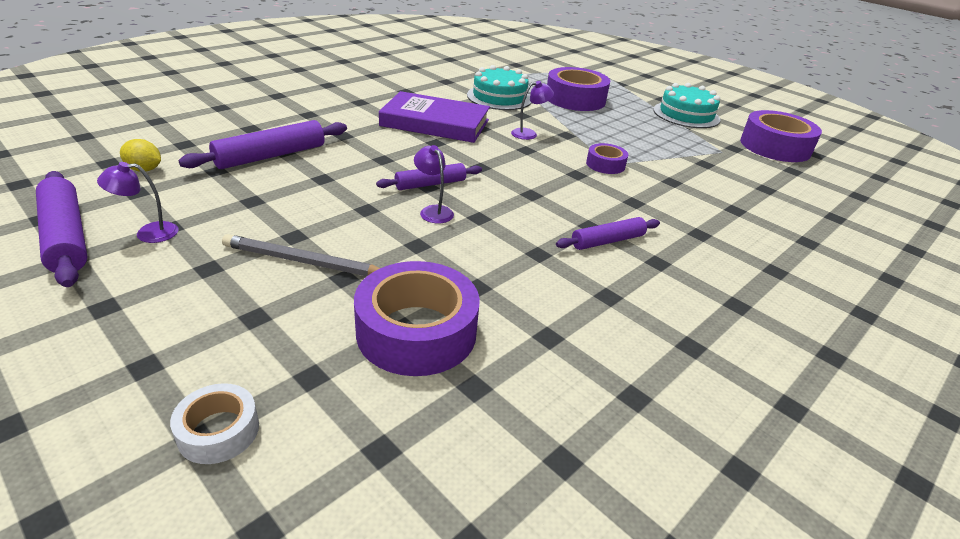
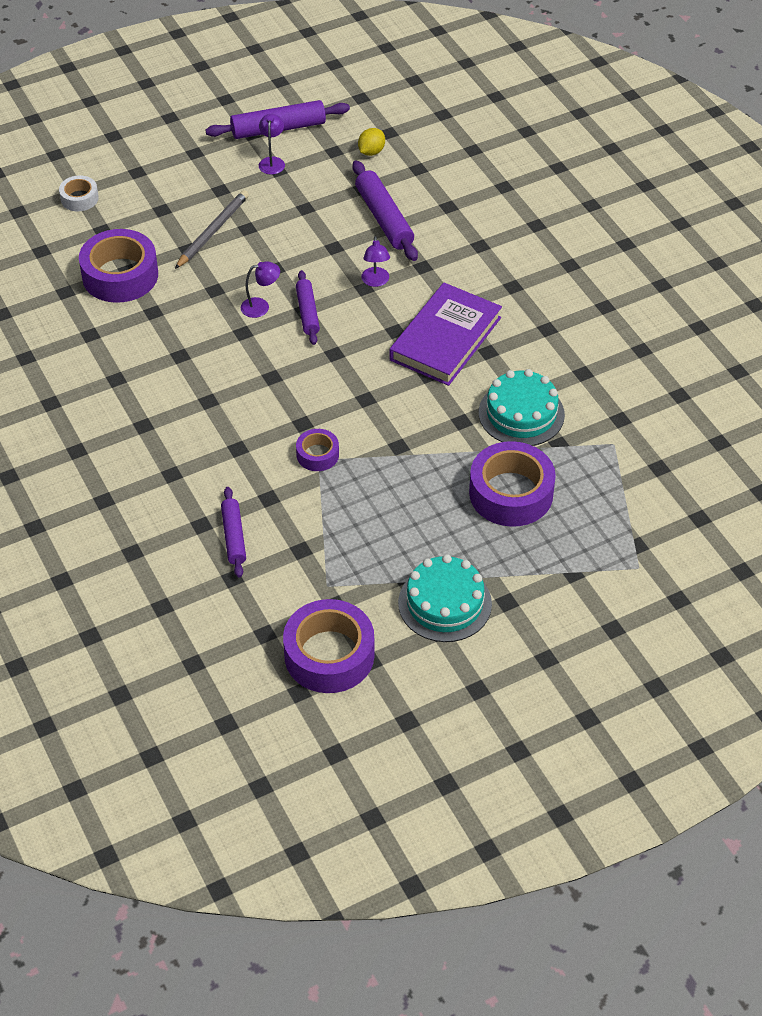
camera: 110 degrees right, 15 degrees up
purple lamp [511,81,554,140] -> purple lamp moved to [361,236,390,287]
purple rolling pin [556,217,660,250] -> purple rolling pin moved to [221,487,246,578]

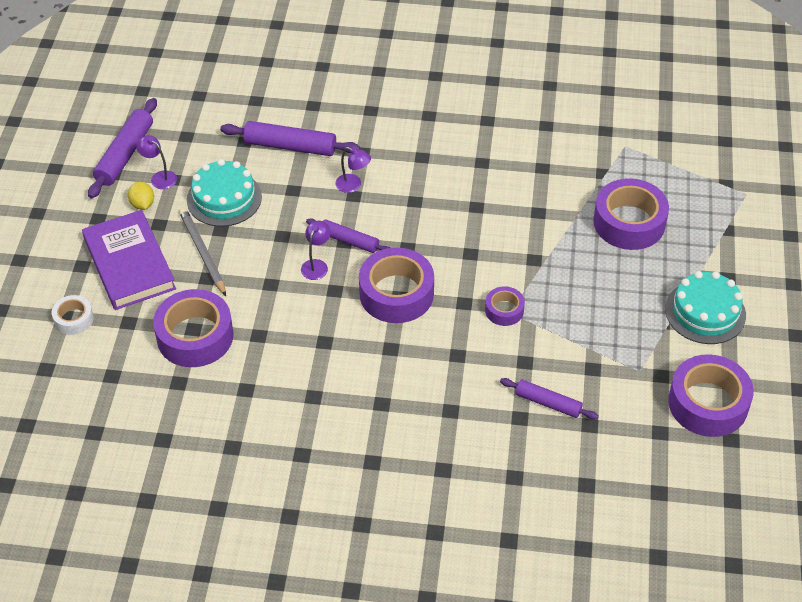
camera: 55 degrees left, 0 degrees up
yellow lemon [358,128,385,156] -> yellow lemon moved to [128,182,154,210]
purple book [390,283,502,386] -> purple book moved to [82,210,176,310]
turquoise cake [479,369,565,446] -> turquoise cake moved to [187,159,262,227]
none -> purple tape [359,248,434,323]

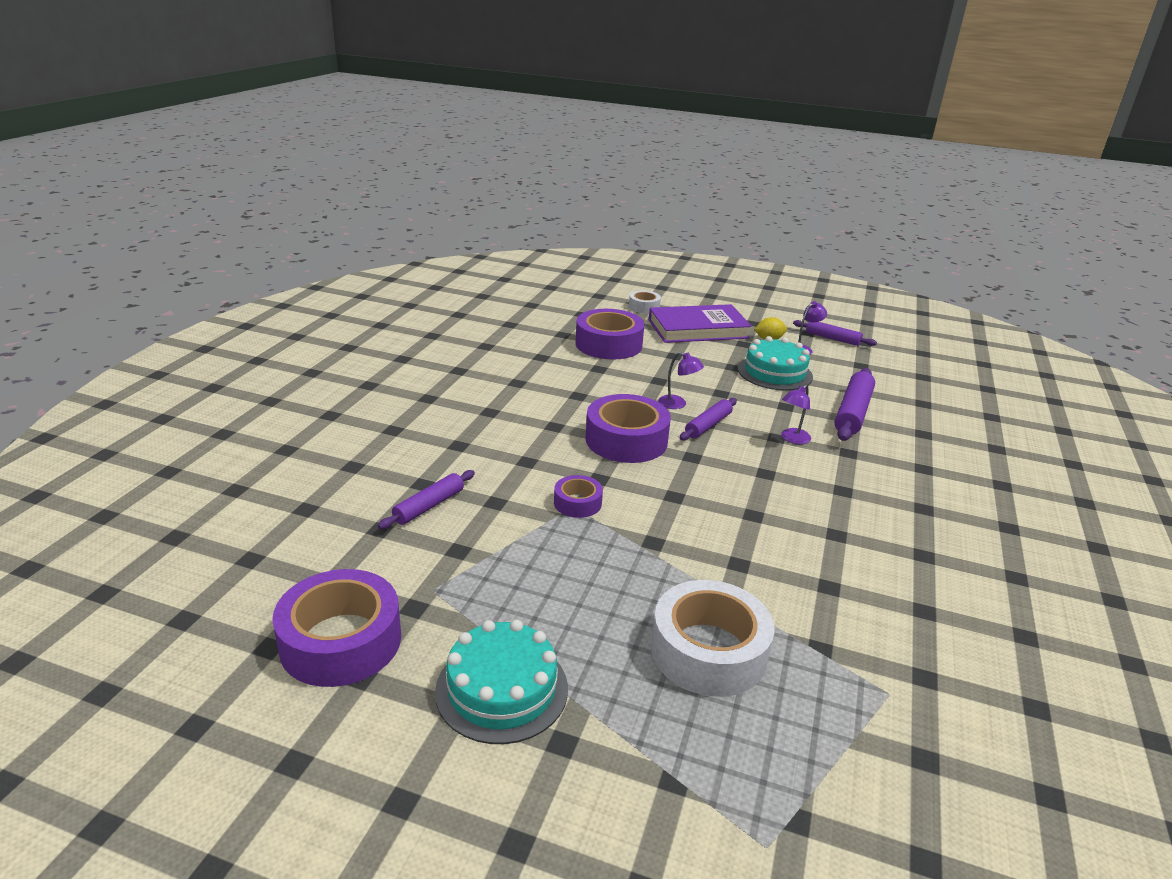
camera: 100 degrees right, 20 degrees down
purple rolling pin [88,98,157,198] -> purple rolling pin [793,320,877,346], size x0.63
grey pencil [179,207,226,296] -> none
purple tape [593,178,669,250] -> white tape [651,580,774,697]

